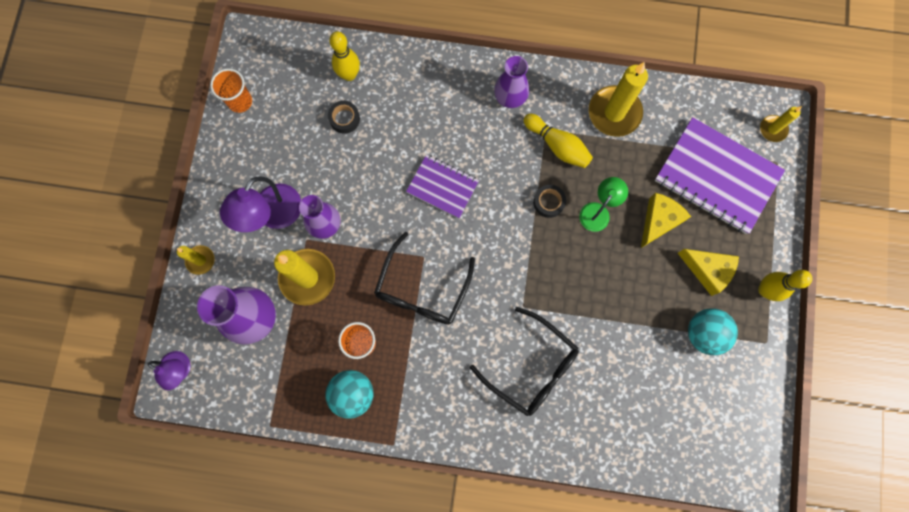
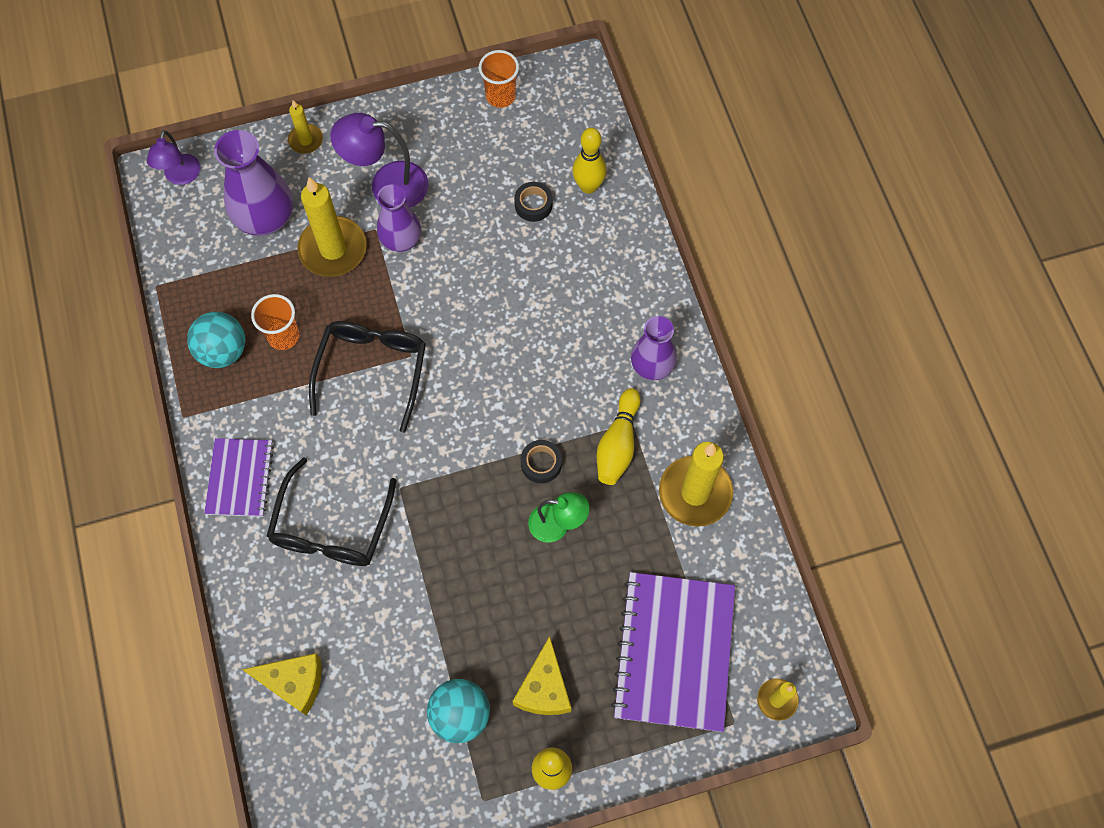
camera: 65 degrees right, 10 degrees down
black glasses [374,232,475,325] -> black glasses turned 105 degrees clockwise [309,321,426,433]
purple notebook [406,154,479,218] -> purple notebook moved to [204,438,274,517]
yellow cheese [641,193,691,248] -> yellow cheese moved to [242,653,322,716]

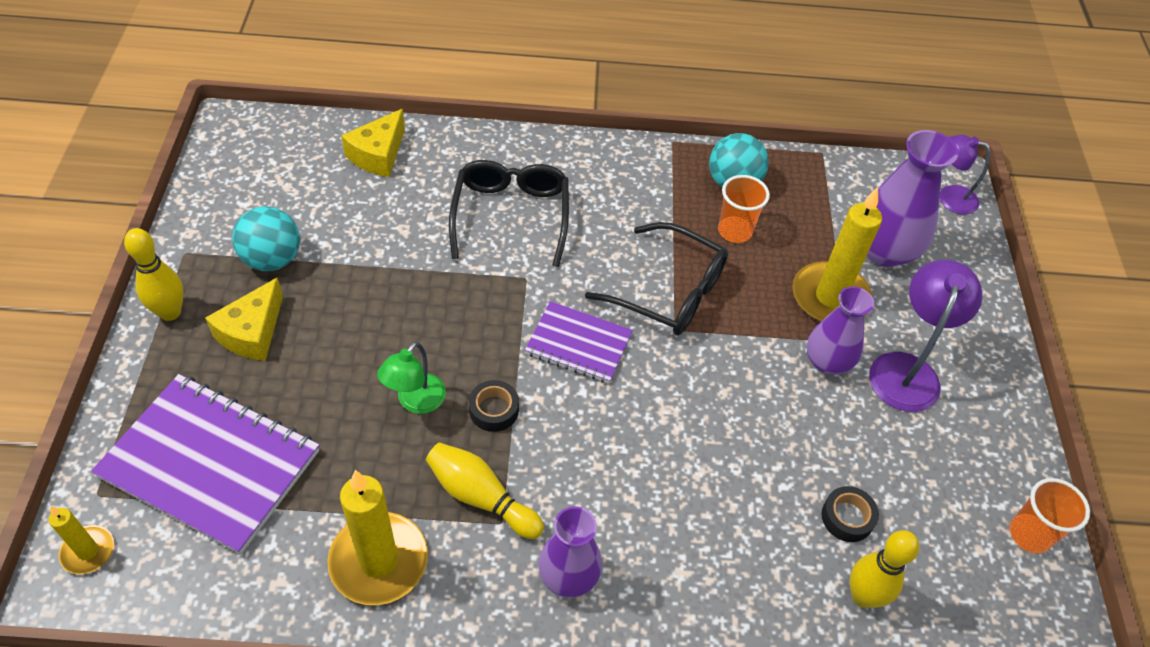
camera: 105 degrees right, 15 degrees down
purple notebook [204,438,274,517] -> purple notebook moved to [525,301,633,383]
black glasses [267,457,397,566] -> black glasses turned 60 degrees clockwise [449,160,569,267]
yellow candle [288,100,323,154] -> none
yellow cheese [513,636,571,715] -> yellow cheese turned 90 degrees counterclockwise [205,278,283,361]

